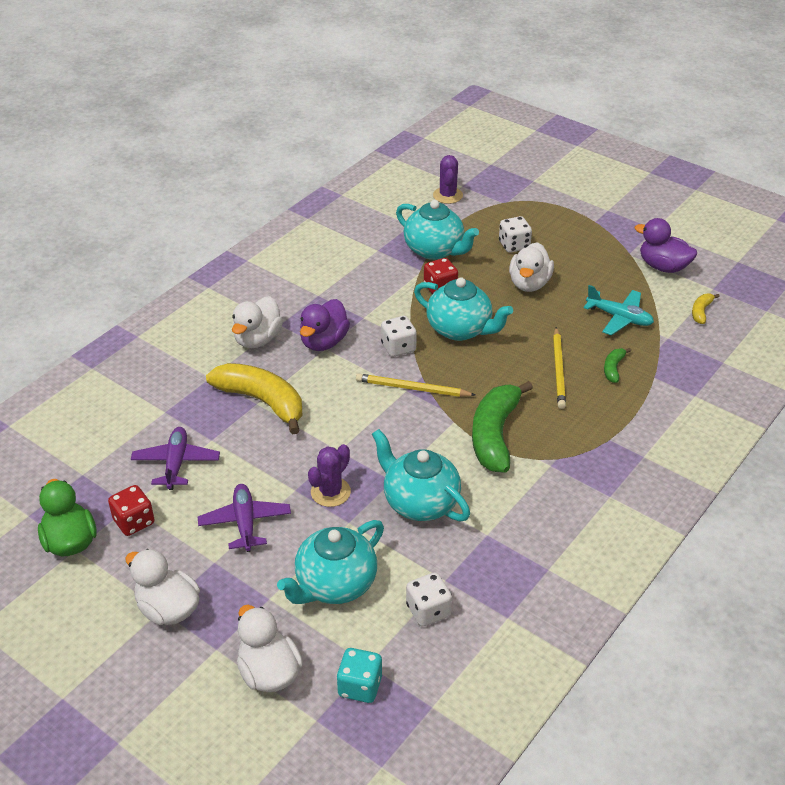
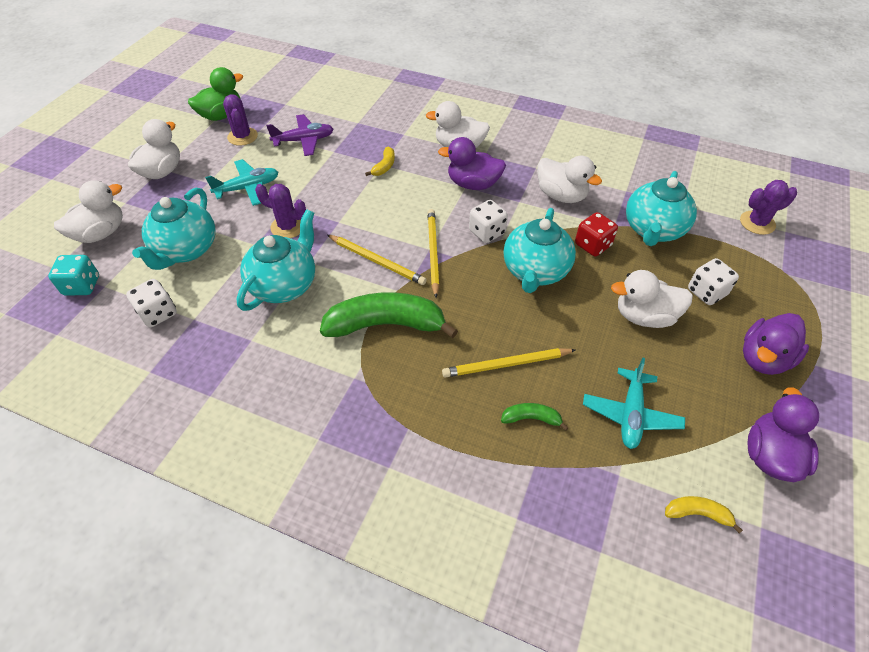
camera: 75 degrees right, 10 degrees up
red dice [108,485,155,536] -> purple cactus [223,94,258,146]
purple plane [198,484,291,552] -> turquoise plane [205,159,278,206]
yellow banana [206,363,302,434] -> yellow banana [365,147,395,176], size x0.45
turquoise teapot [277,520,384,604] -> turquoise teapot turned 105 degrees counterclockwise [132,187,216,270]
none -> yellow pencil [327,235,427,285]
none -> white duck [537,156,602,203]
none -> purple duck [743,313,809,375]

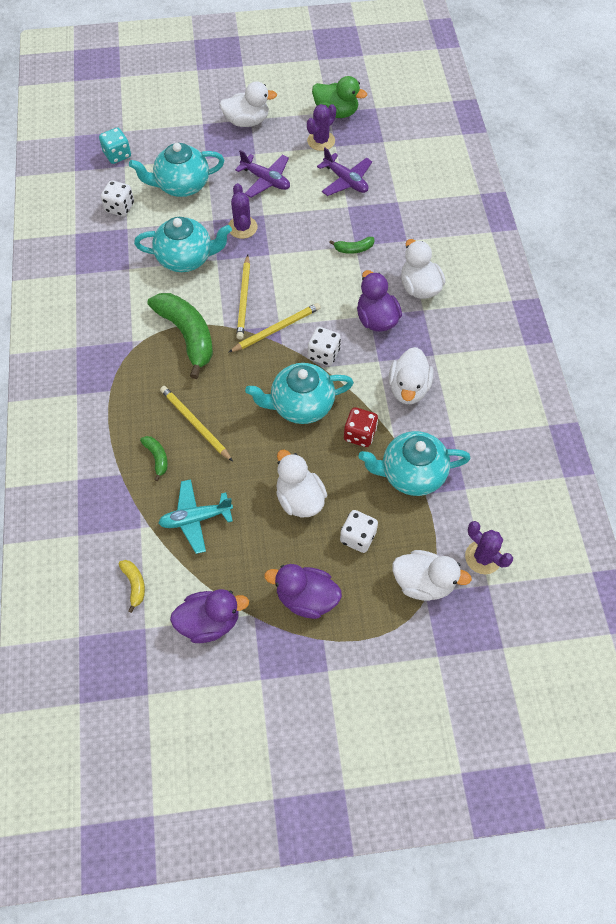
camera: 60 degrees right, 10 degrees up
white duck [54,180,123,243] -> white duck moved to [392,550,472,601]
turquoise plane [205,159,278,206] -> purple plane [235,150,290,198]
yellow banana [365,147,395,176] -> green banana [329,237,374,254]

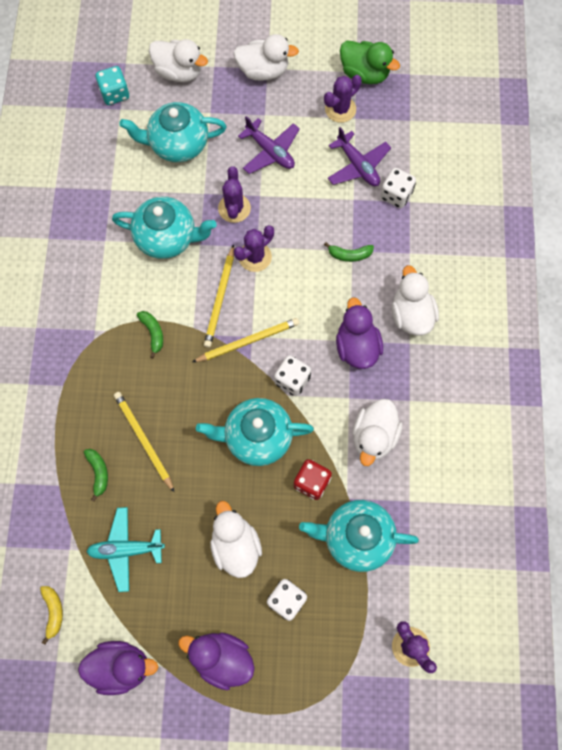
camera: 10 degrees right, 10 degrees up
white dice [101,180,134,217] -> white dice moved to [380,168,416,208]
green banana [148,293,213,379] -> green banana [137,311,163,358], size x0.45
white duck [392,550,472,601] -> white duck moved to [149,39,208,82]
none -> purple cactus [234,225,274,272]

